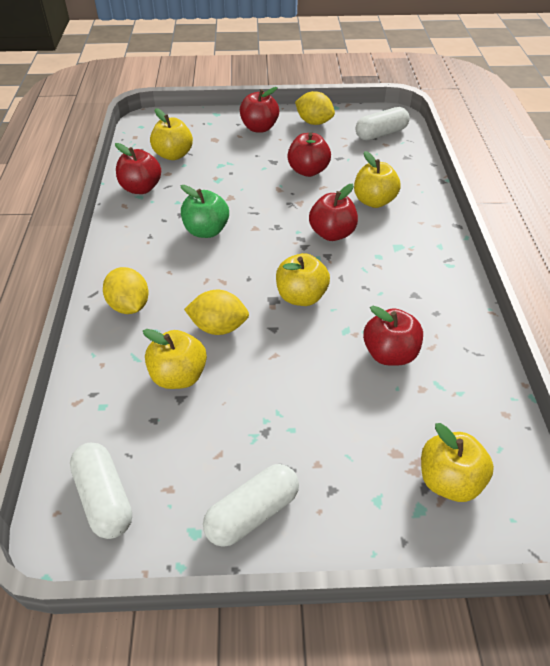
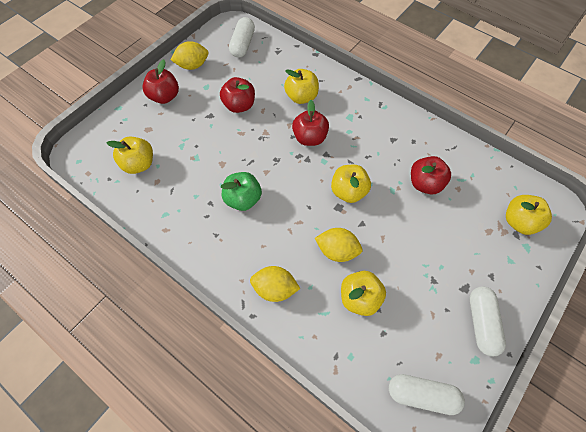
camera: 50 degrees left, 15 degrees up
red apple [115,143,161,194] -> none
yellow lemon [184,290,249,335] -> yellow lemon turned 60 degrees clockwise [315,228,362,262]

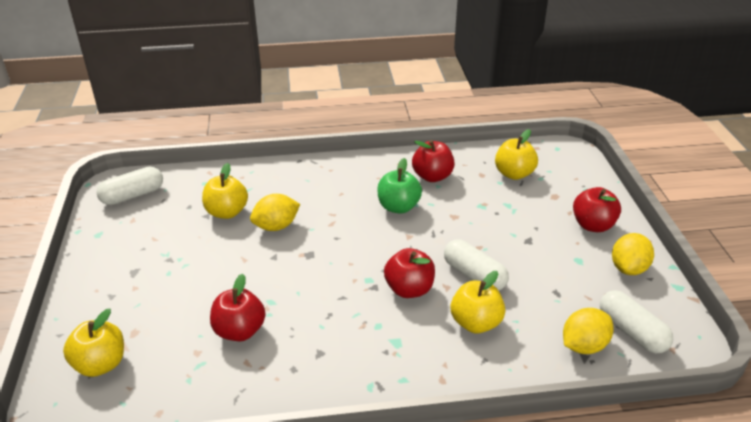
camera: 135 degrees right, 25 degrees down
red apple [220,77,255,113] -> red apple moved to [412,140,455,182]
yellow lemon [250,266,300,302] -> yellow lemon moved to [563,308,613,354]
yellow apple [331,165,371,203] -> none
white capsule [470,286,506,356] -> white capsule moved to [444,239,509,291]

